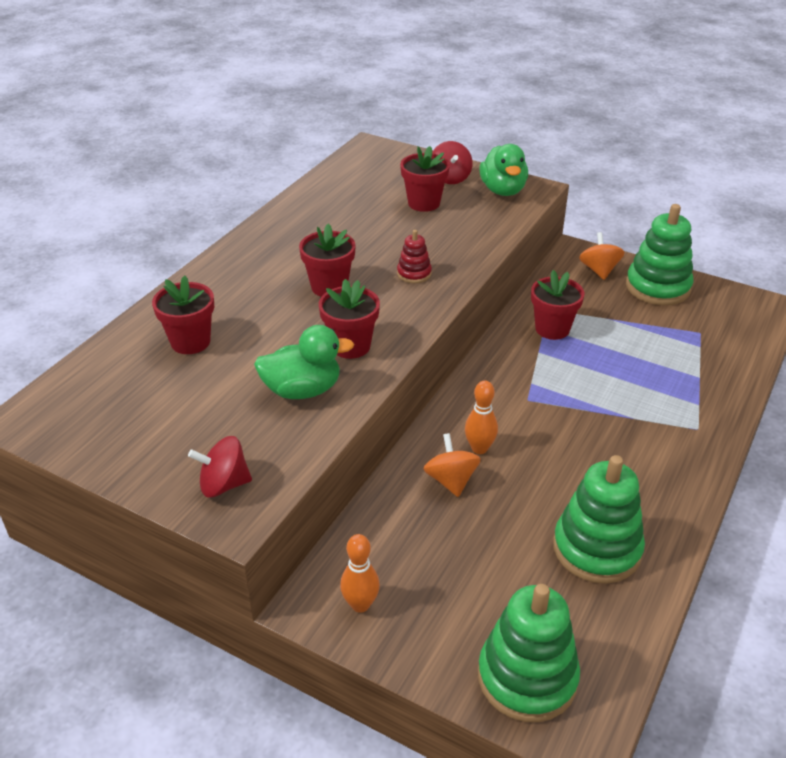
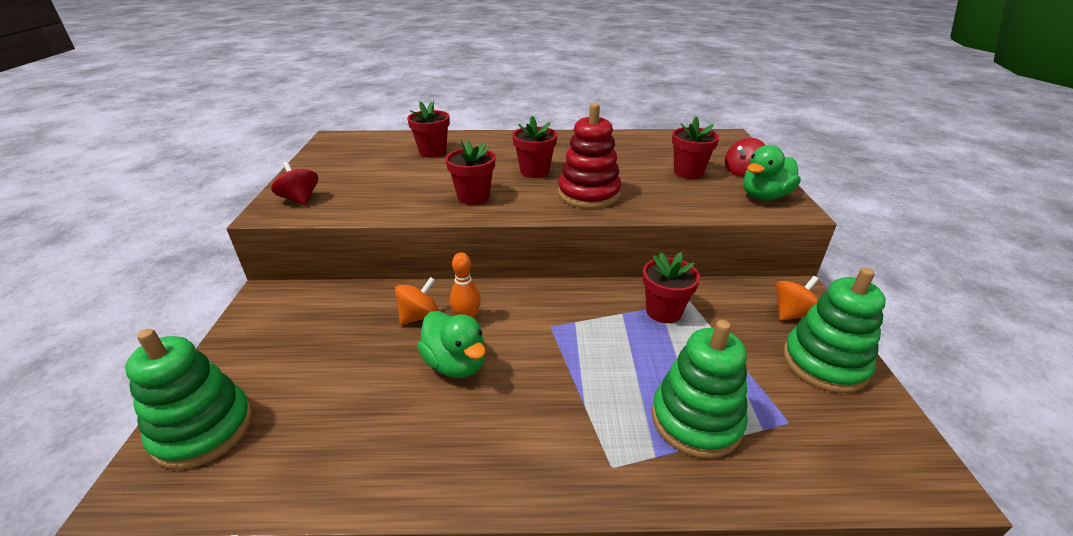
camera: 60 degrees right, 5 degrees down
green duck [254,325,354,399] -> green duck moved to [417,311,486,378]
orange bowling pin [340,534,380,613] -> none
red stacking toy [397,230,432,283] -> red stacking toy [558,103,621,209], size x2.04
green stacking toy [553,455,645,584] -> green stacking toy moved to [652,320,748,459]

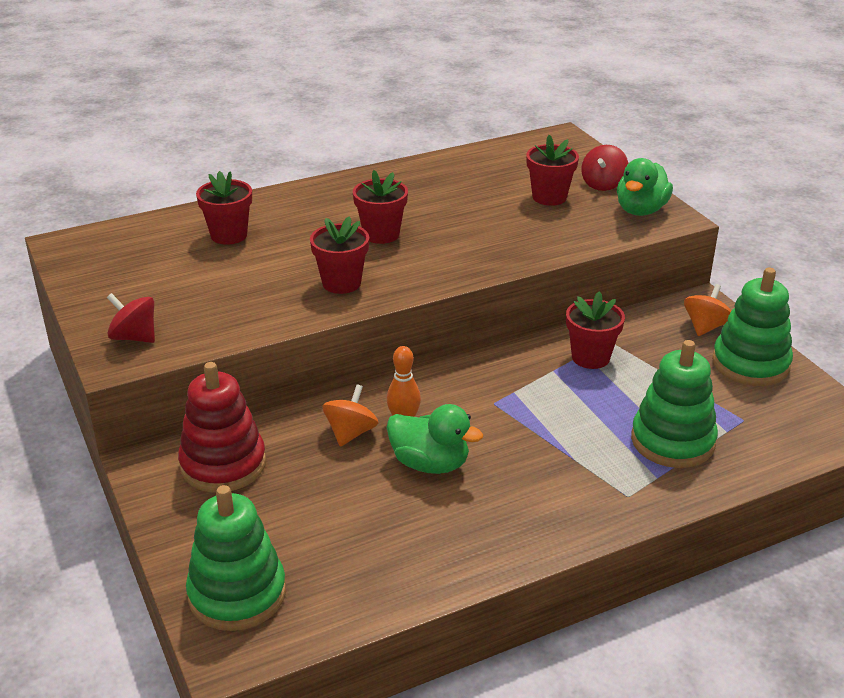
camera: 25 degrees left, 0 degrees up
red stacking toy [558,103,621,209] -> red stacking toy moved to [178,362,266,493]

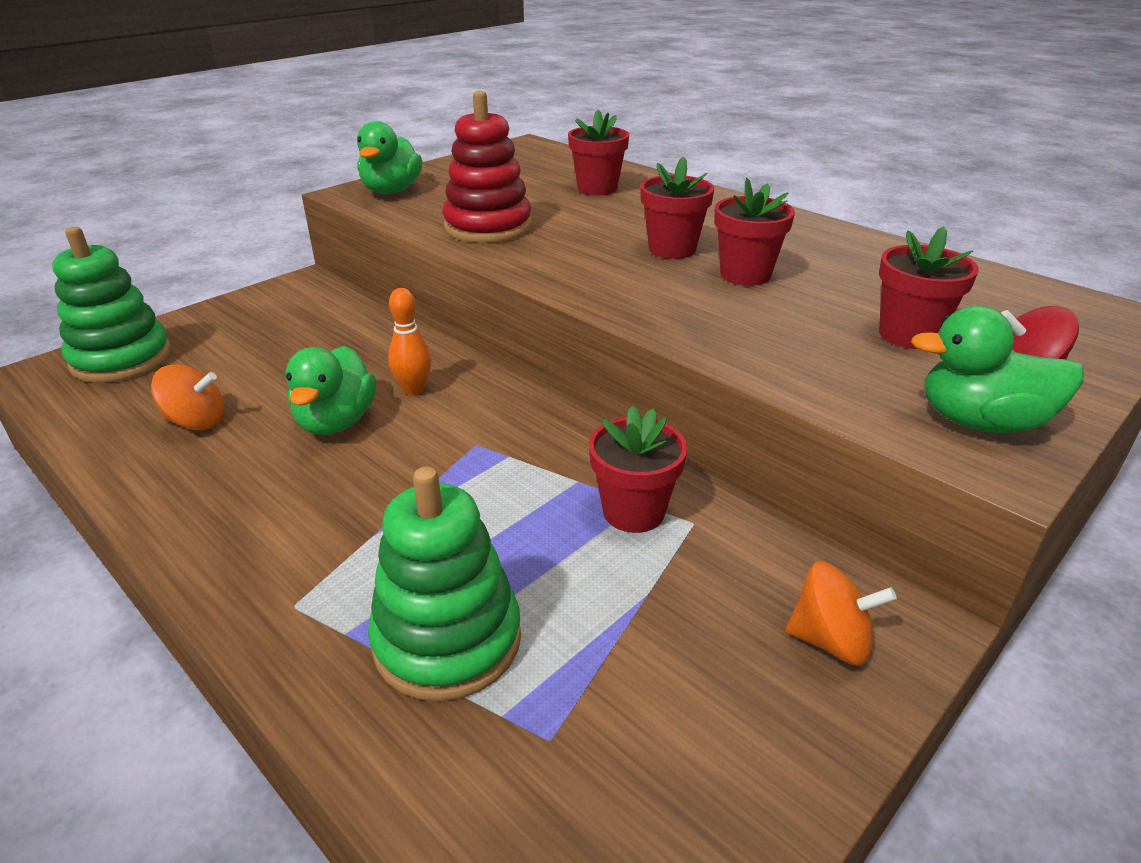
camera: 70 degrees right, 0 degrees up
red spinning top [107,293,155,343] -> green duck [357,121,422,194]
red stacking toy [178,362,266,493] -> red stacking toy moved to [442,91,532,243]
red flower pot [310,216,369,294] -> red flower pot moved to [714,178,795,286]
orange spinning top [322,385,378,447] -> orange spinning top moved to [151,364,224,431]
green stacking toy [712,268,793,386] -> none

